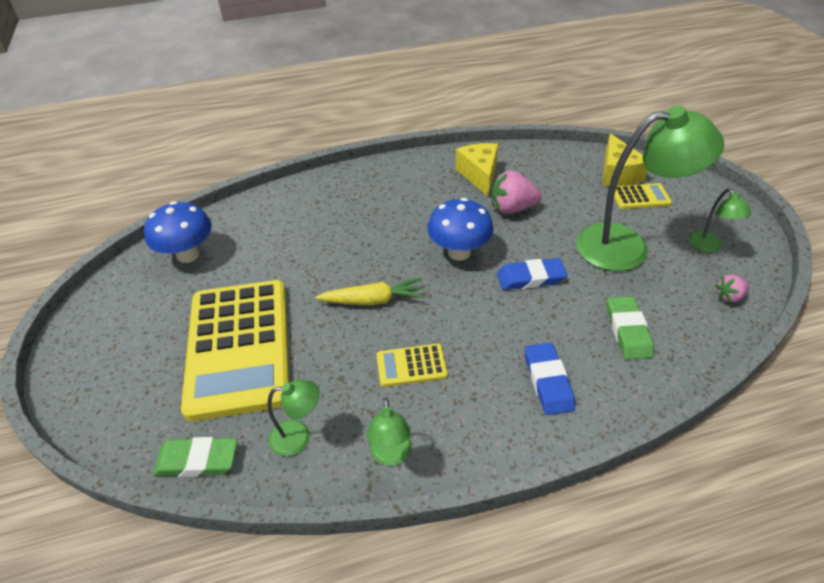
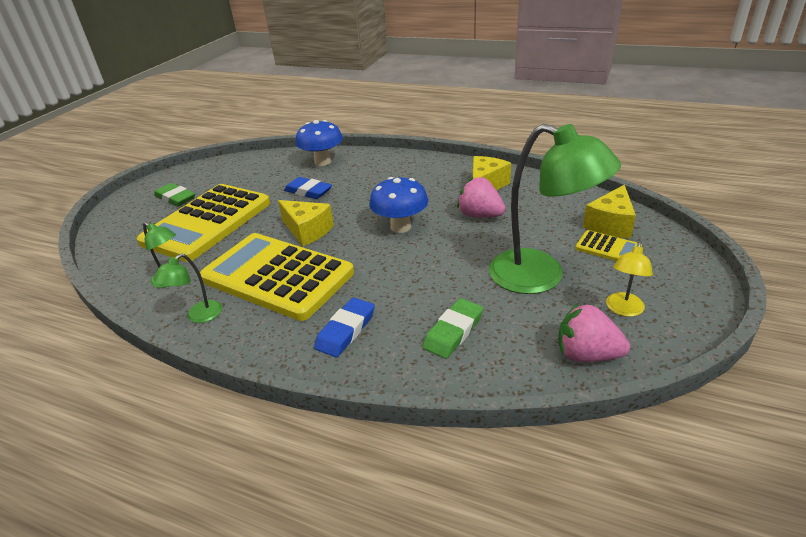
camera: 40 degrees right, 10 degrees down
blue mushroom [144,201,212,263] -> blue mushroom moved to [296,120,343,166]
green eraser [153,437,238,477] -> green eraser moved to [154,183,195,207]
yellow carrot [315,278,424,305] -> yellow cheese [278,200,334,246]
yellow calculator [376,344,448,387] -> yellow calculator [200,233,354,321], size x2.43
blue eraser [497,258,567,290] -> blue eraser moved to [284,177,332,199]
green lamp [688,188,751,253] -> yellow lamp [606,242,653,317]
pink strawberry [715,275,749,302] -> pink strawberry [559,303,630,362], size x1.79

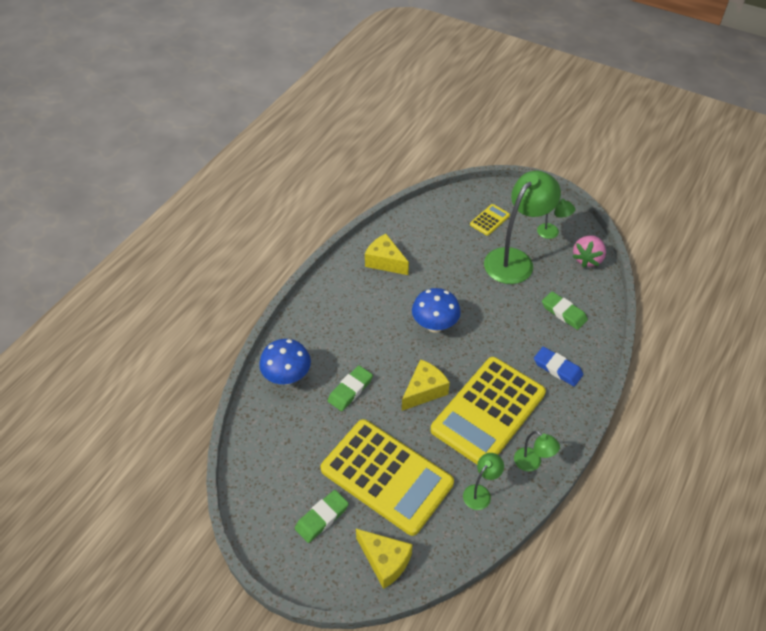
camera: 85 degrees left, 15 degrees up
blue eraser [284,177,332,199] -> green eraser [328,365,373,411]
pink strawberry [457,177,506,217] -> none
yellow cheese [583,185,636,238] -> yellow cheese moved to [356,529,413,589]
yellow lamp [606,242,653,317] -> green lamp [537,199,575,239]

